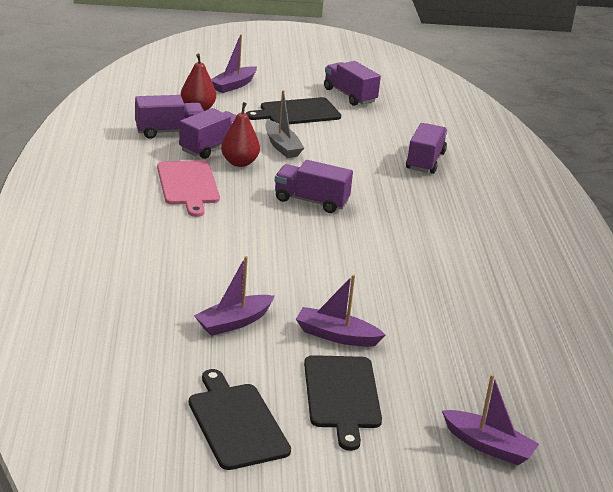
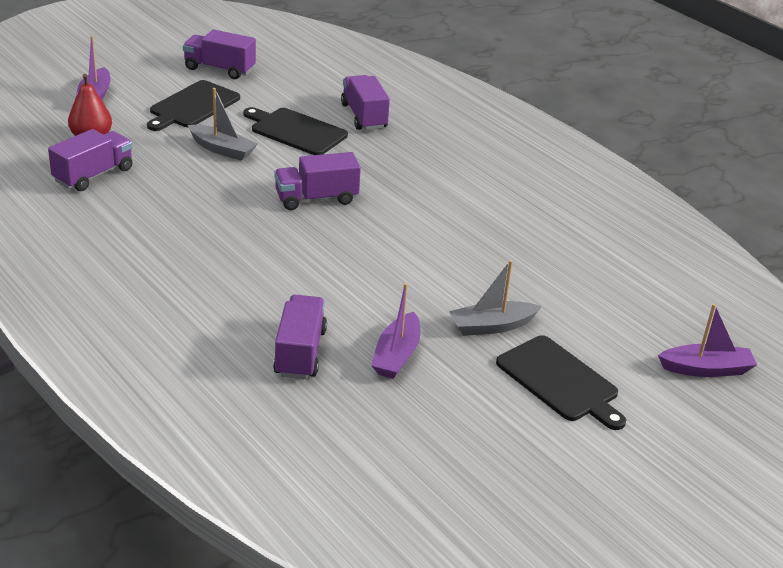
camera: 35 degrees left, 5 degrees up
pink cutting board [157,160,220,217] -> none
purple truck [179,108,237,159] -> purple truck moved to [273,295,327,379]
black cutting board [189,369,291,470] -> black cutting board moved to [243,107,348,155]
red pear [221,102,260,167] -> none
purple boat [296,274,385,347] -> grey boat [449,260,542,336]

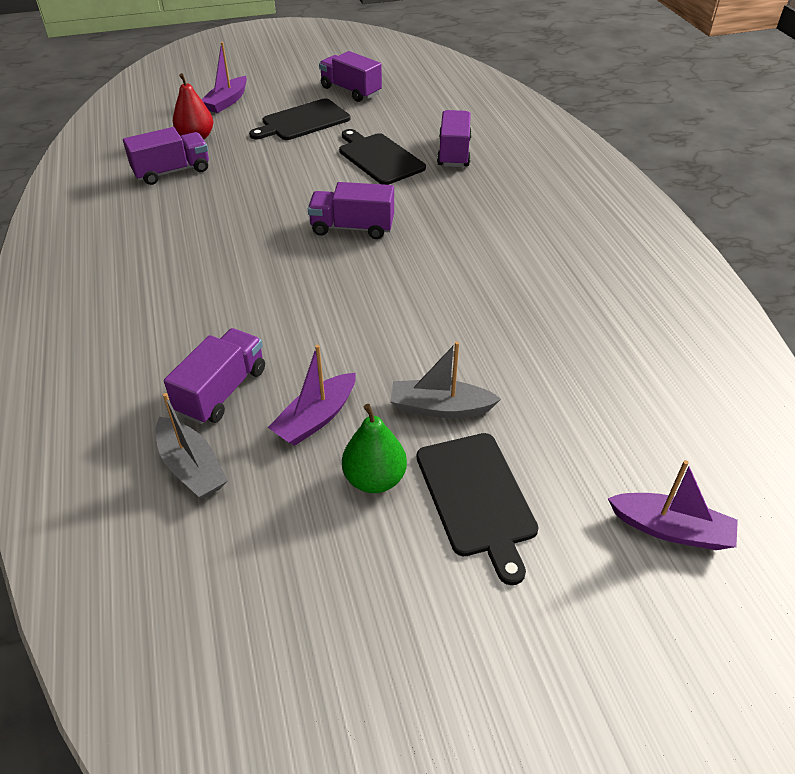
camera: 25 degrees right, 10 degrees up
grey boat [188,88,257,161] -> grey boat moved to [156,393,228,499]
none -> green pear [342,404,407,493]

